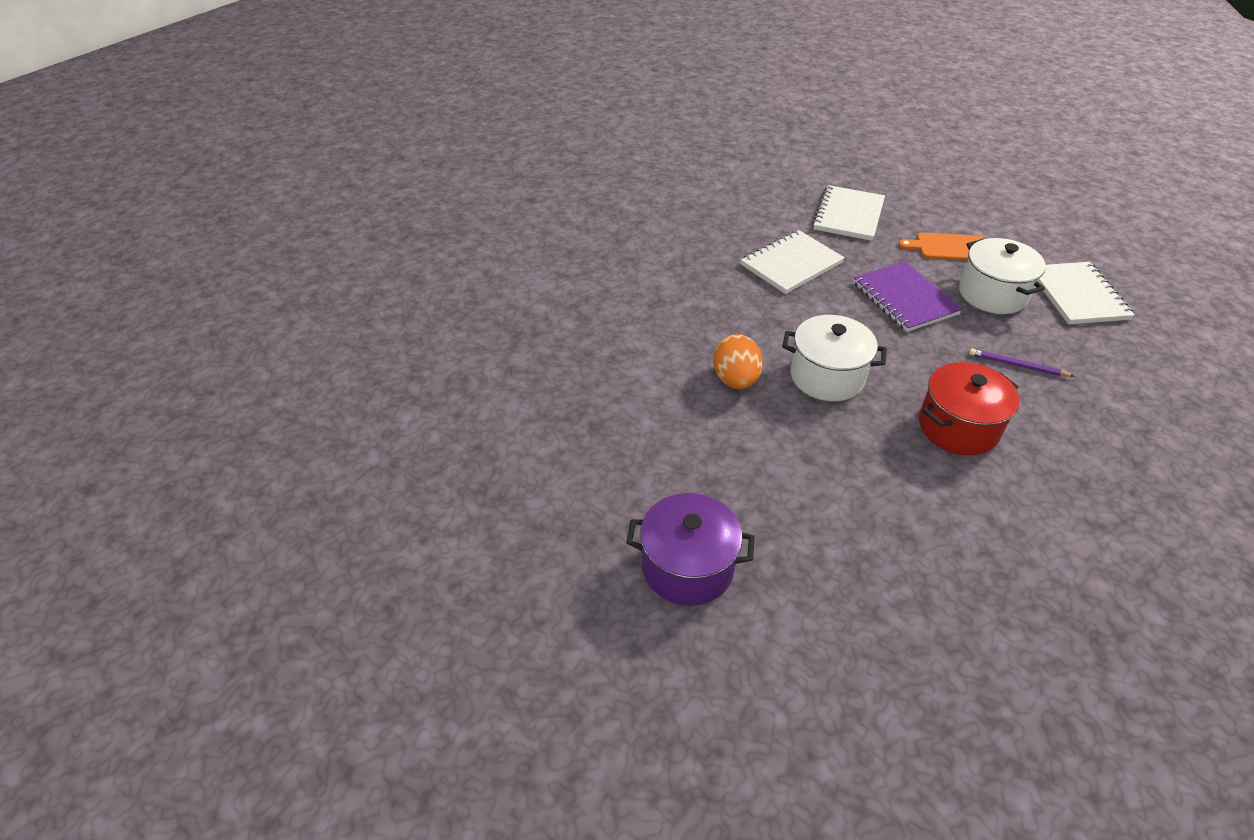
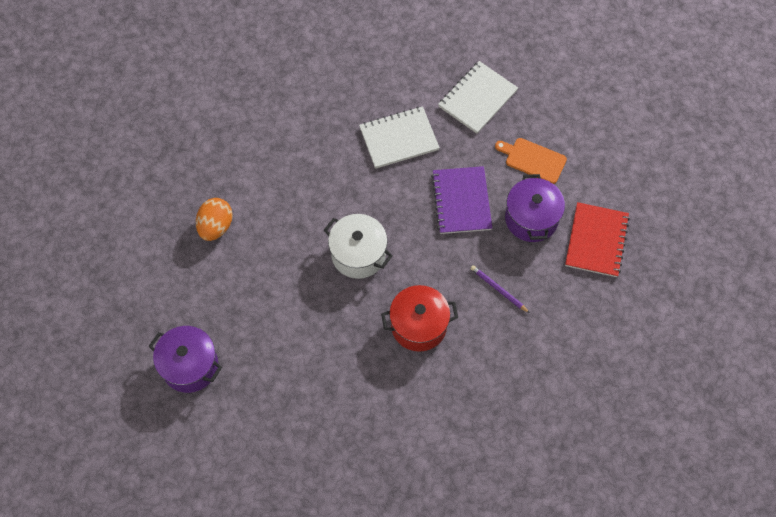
camera: 20 degrees right, 20 degrees up
orange egg [713,334,763,389] -> orange egg moved to [196,198,233,241]
white pot [959,238,1046,314] -> purple pot [505,174,565,242]
white notebook [1038,262,1135,324] -> red notebook [565,202,630,277]

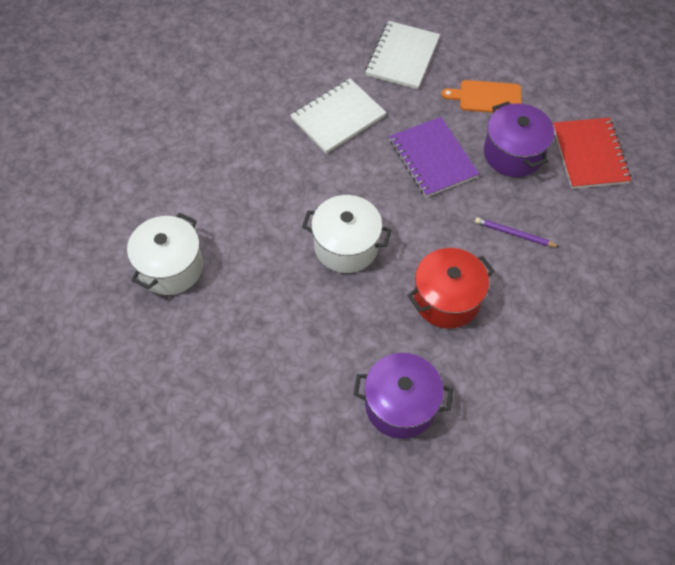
camera: 20 degrees left, 5 degrees down
purple pot [149,326,222,393] -> purple pot moved to [354,353,453,439]
orange egg [196,198,233,241] -> white pot [127,213,203,295]

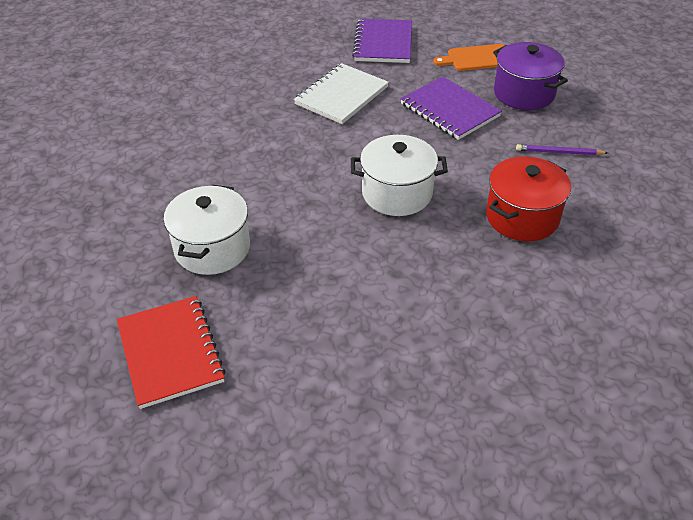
camera: 15 degrees left, 15 degrees down
purple pot [354,353,453,439] -> none
white notebook [365,21,440,89] -> purple notebook [352,19,412,63]
red notebook [553,118,631,189] -> red notebook moved to [117,296,225,409]

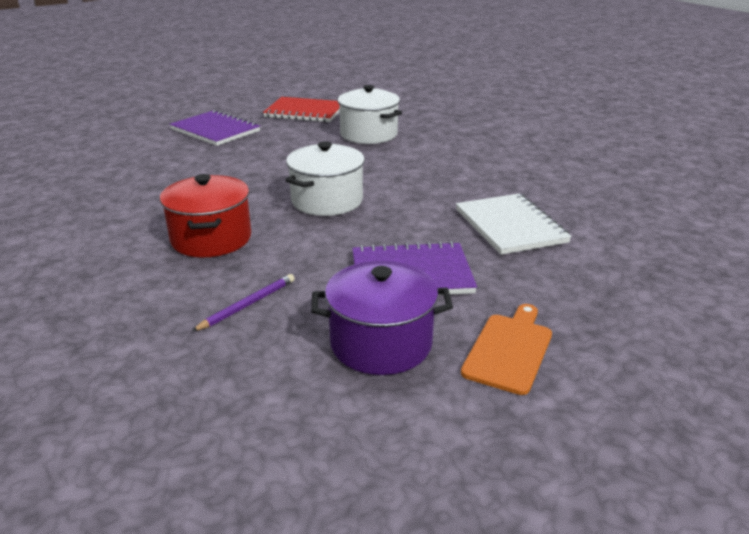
camera: 125 degrees right, 15 degrees down
purple notebook [352,19,412,63] -> purple notebook moved to [170,110,260,146]

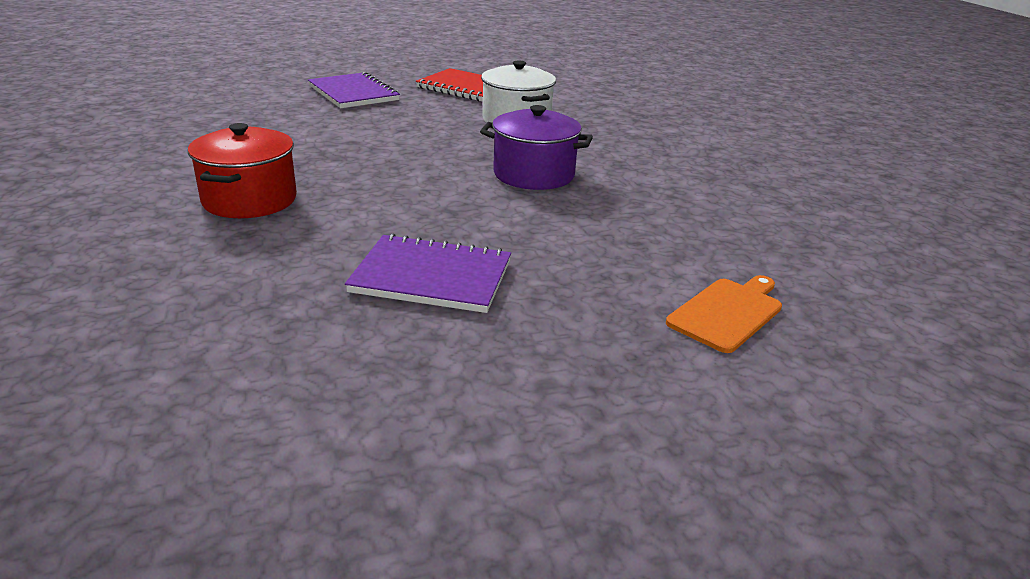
camera: 15 degrees right, 0 degrees up
purple pencil [191,274,295,332] -> none
white pot [285,141,365,216] -> none
purple pot [311,261,453,375] -> purple pot moved to [480,105,593,190]
white notebook [456,194,572,255] -> none
orange cutting board [461,304,552,395] -> orange cutting board moved to [666,275,782,353]

